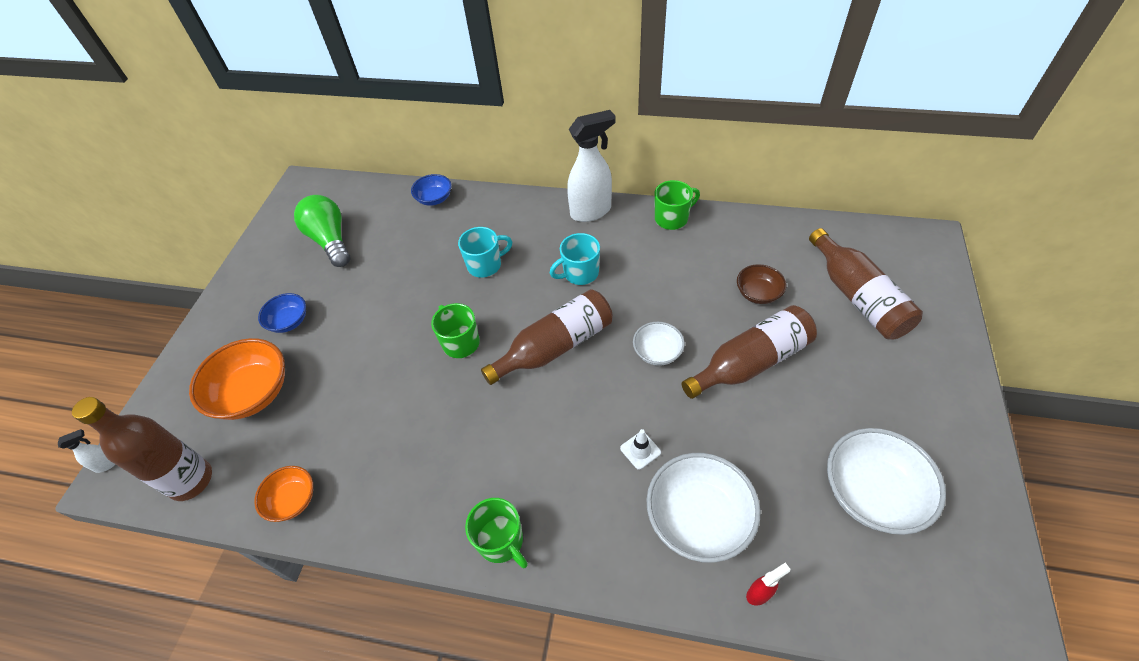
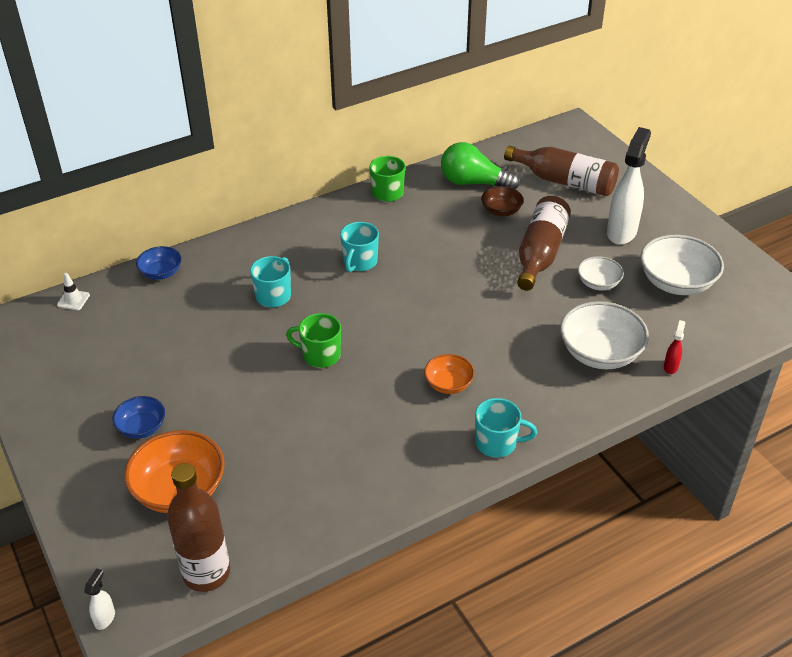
camera: 45 degrees left, 10 degrees down
orange bowl [254,466,313,522] -> orange bowl moved to [424,354,475,394]
green light bulb [294,195,350,267] -> green light bulb moved to [441,142,520,189]
green mug [465,498,528,568] -> turquoise mug [475,398,537,457]
brown bottle [481,289,613,385] -> none
white spray bottle [567,110,615,222] -> white spray bottle moved to [607,127,651,245]
white traffic cone [620,429,661,470] -> white traffic cone moved to [57,273,90,310]
white bowl [633,322,685,366] -> white bowl moved to [578,256,624,290]

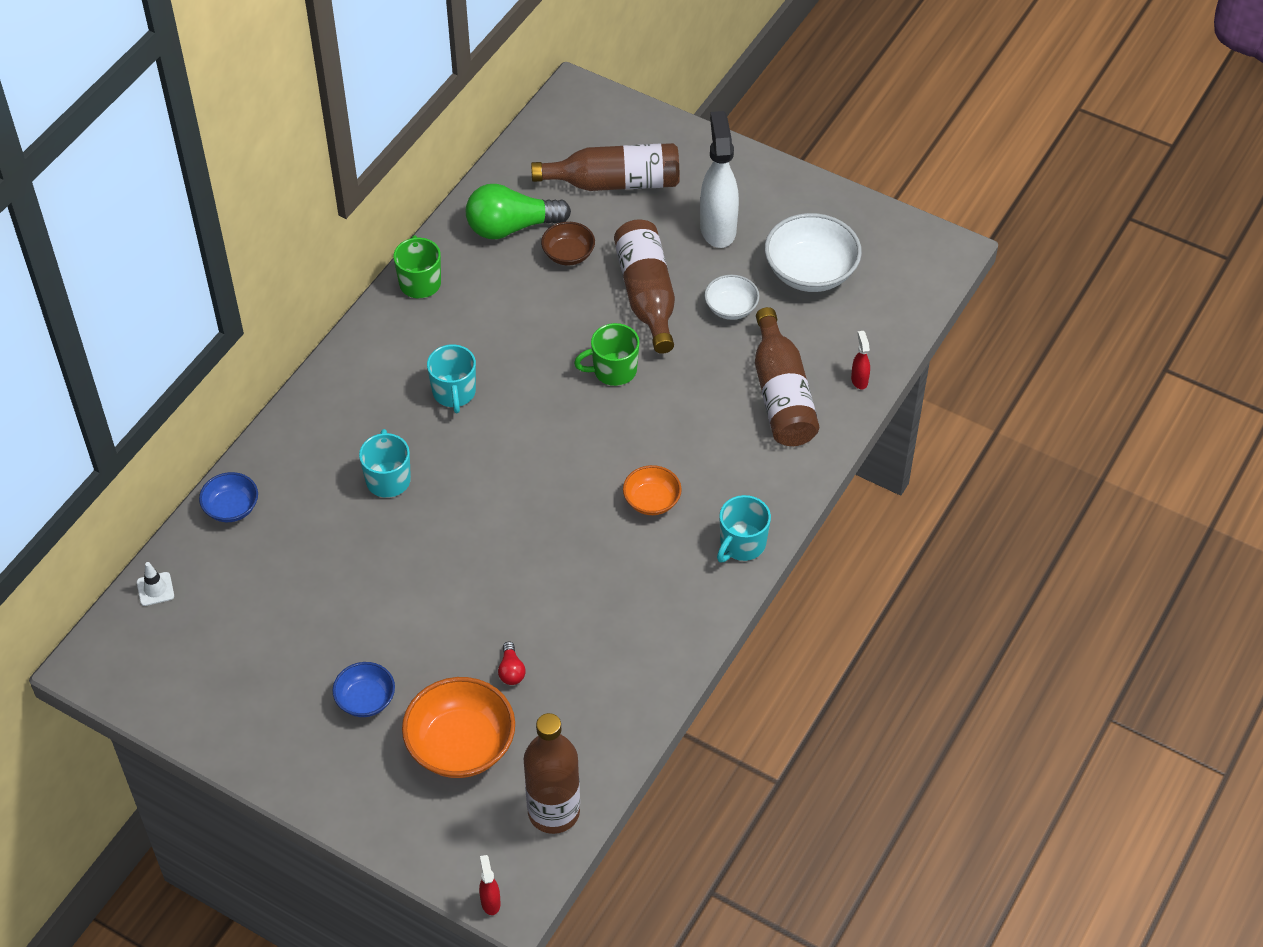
camera: 30 degrees left, 10 degrees up
white spray bottle [84,568,115,630] -> red spray bottle [479,855,500,915]
green mug [286,313,341,368] -> green mug moved to [574,323,640,386]
turquoise mug [475,398,537,457] -> turquoise mug turned 150 degrees clockwise [717,495,771,562]
white bowl [560,301,649,369] -> brown bottle [755,307,819,446]
none -> red light bulb [498,642,526,685]

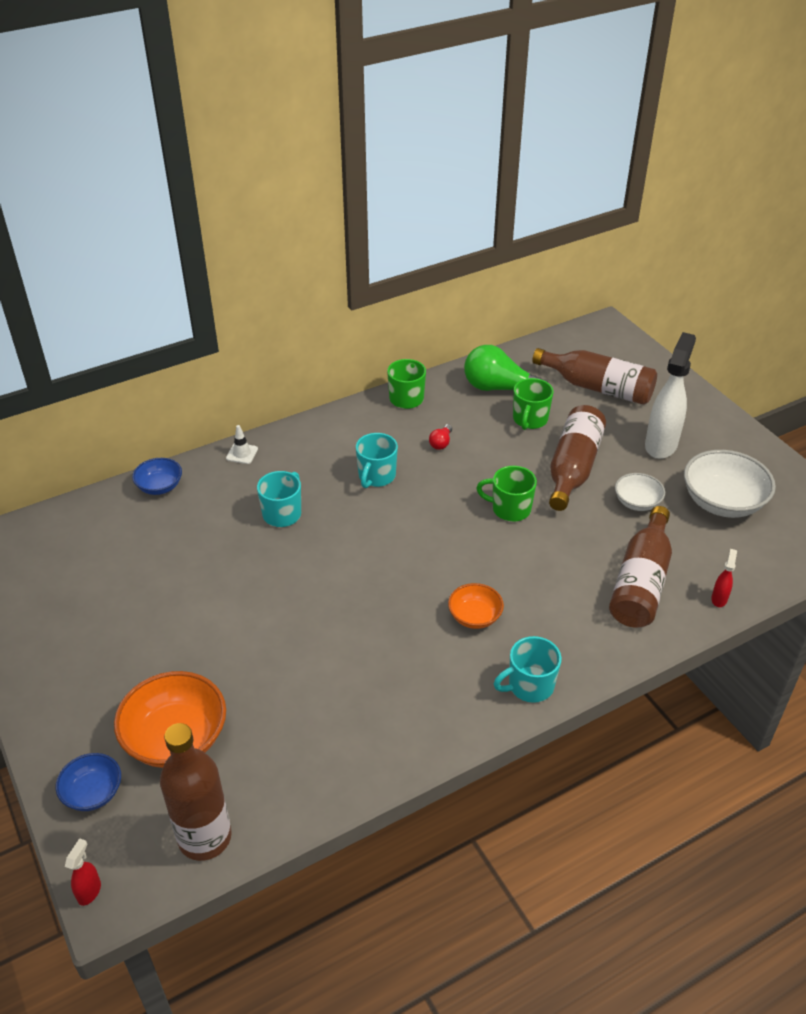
camera: 30 degrees right, 10 degrees down
white traffic cone [137,562,174,606] -> white traffic cone moved to [226,425,258,464]
blue bowl [332,662,395,717] -> blue bowl moved to [56,753,121,811]
red light bulb [498,642,526,685] -> red light bulb moved to [429,424,452,450]
brown bowl [541,222,595,265] -> green mug [513,378,554,430]

